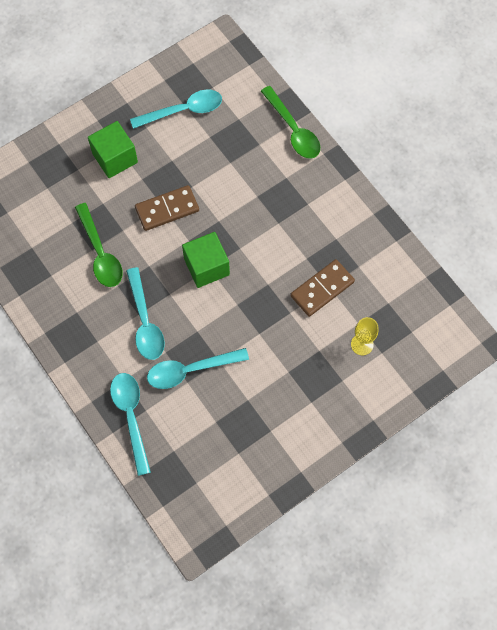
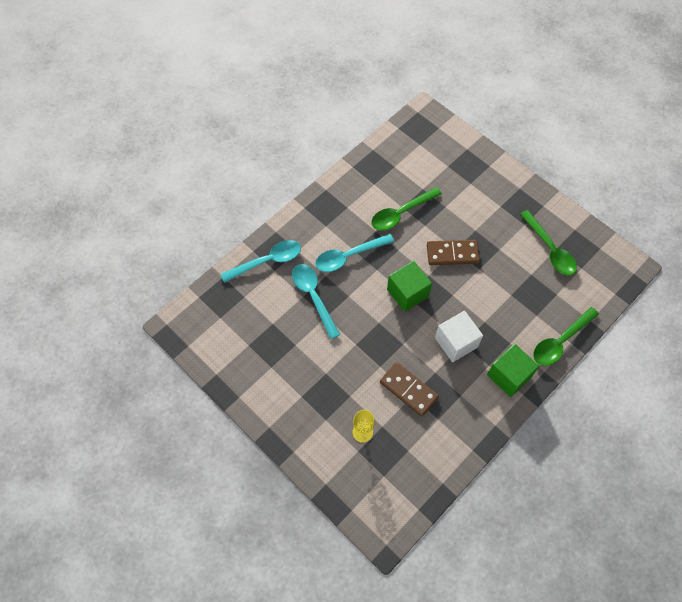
camera: 80 degrees right, 5 degrees down
green cube [88,121,138,178] -> green cube moved to [487,344,539,397]
turquoise spoon [130,89,222,129] -> green spoon [520,210,577,276]
brown domino [135,185,199,231] -> brown domino turned 60 degrees counterclockwise [427,240,480,265]
none -> white cube [435,311,483,362]

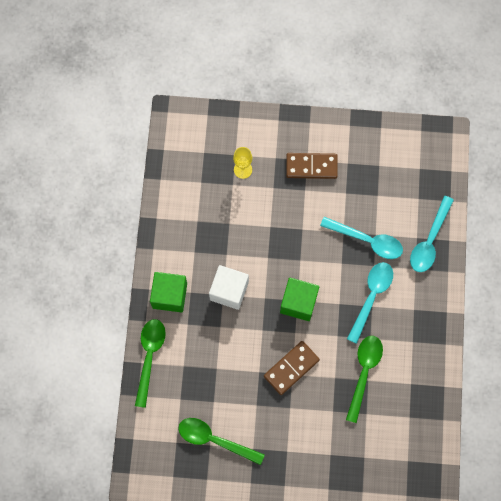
camera: 140 degrees right, 10 degrees up
brown domino [380,362,439,417] -> brown domino moved to [286,153,338,179]

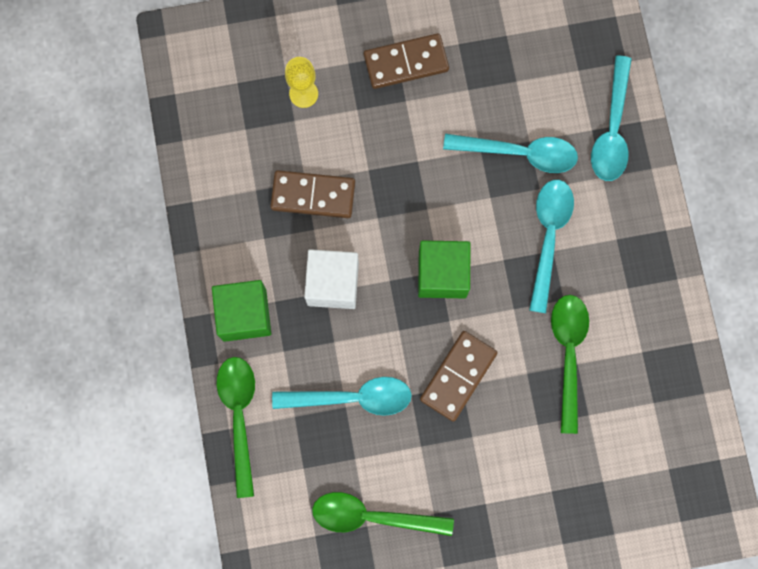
camera: 15 degrees left, 5 degrees up
none -> brown domino [270,170,355,218]
none -> turquoise spoon [272,377,412,416]

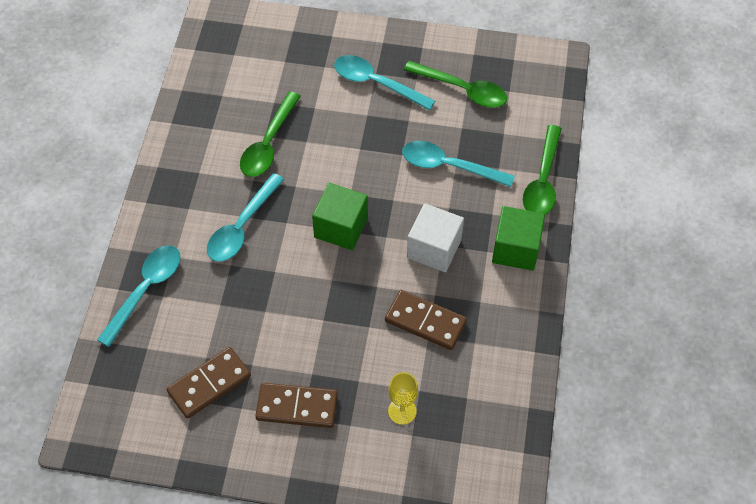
camera: 160 degrees left, 20 degrees down
brown domino [420,331,498,422] -> brown domino moved to [166,347,251,419]
turquoise spoon [443,134,578,173] -> turquoise spoon moved to [334,55,435,110]

